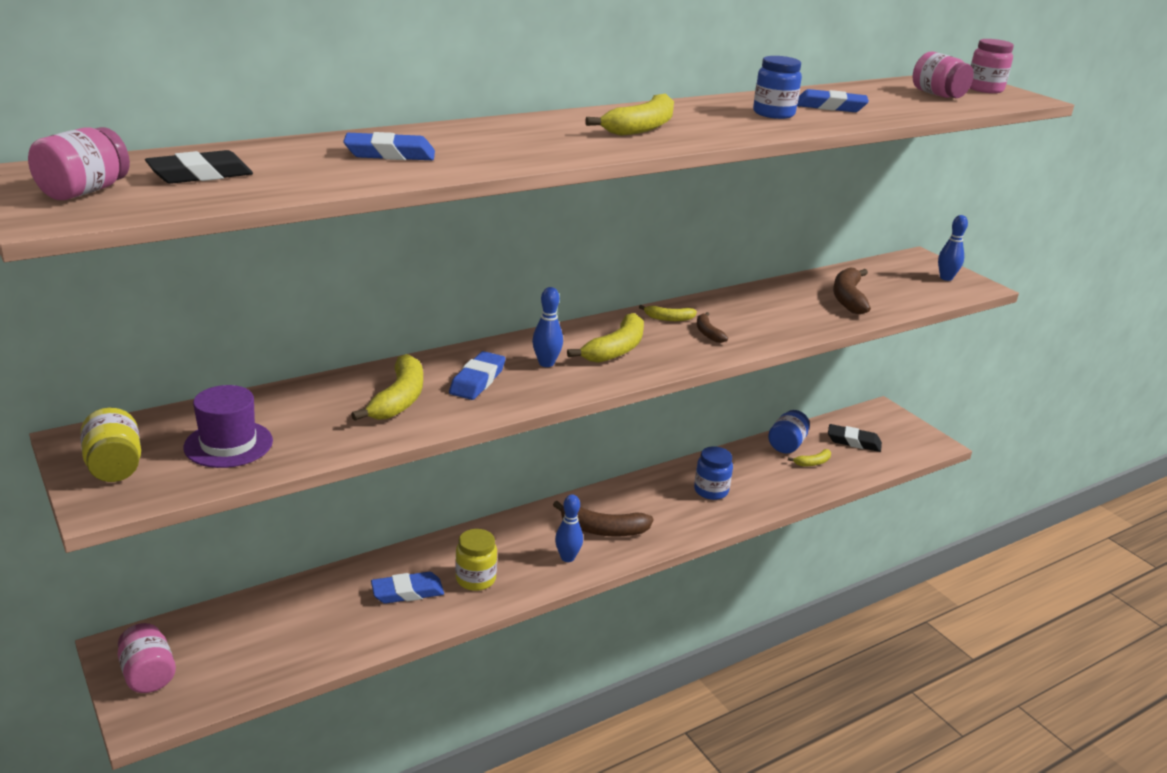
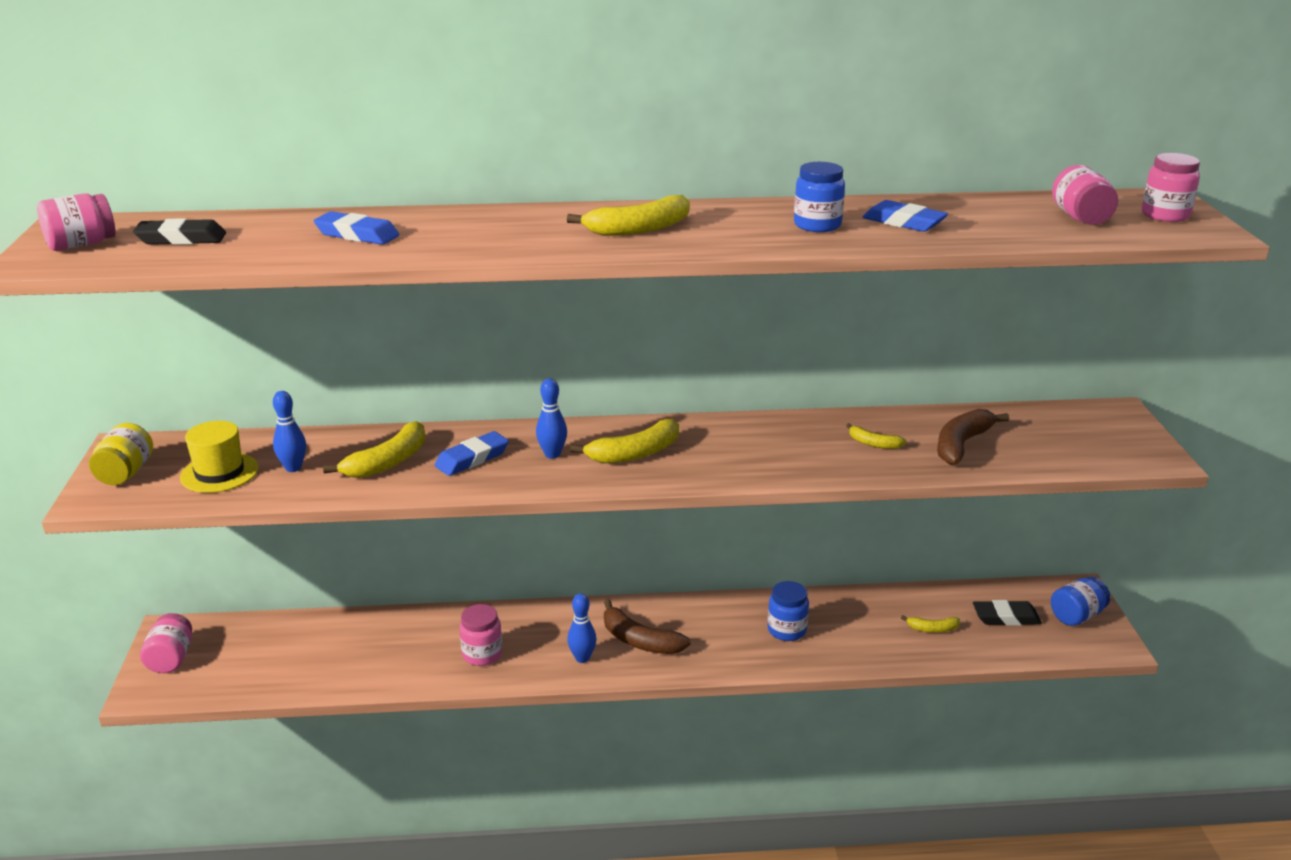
camera: 30 degrees right, 0 degrees up
purple hat [184,385,273,468] -> yellow hat [180,421,259,493]
blue eraser [371,572,444,604] -> none
yellow jar [455,529,497,591] -> pink jar [459,604,503,666]
yellow banana [639,305,697,321] -> yellow banana moved to [846,423,907,449]
brown banana [697,312,728,343] -> none
blue jar [768,410,810,454] -> blue jar moved to [1051,577,1110,626]
black eraser [828,424,882,452] -> black eraser turned 45 degrees counterclockwise [973,600,1042,626]
blue bowling pin [938,215,968,281] -> blue bowling pin moved to [273,391,306,472]

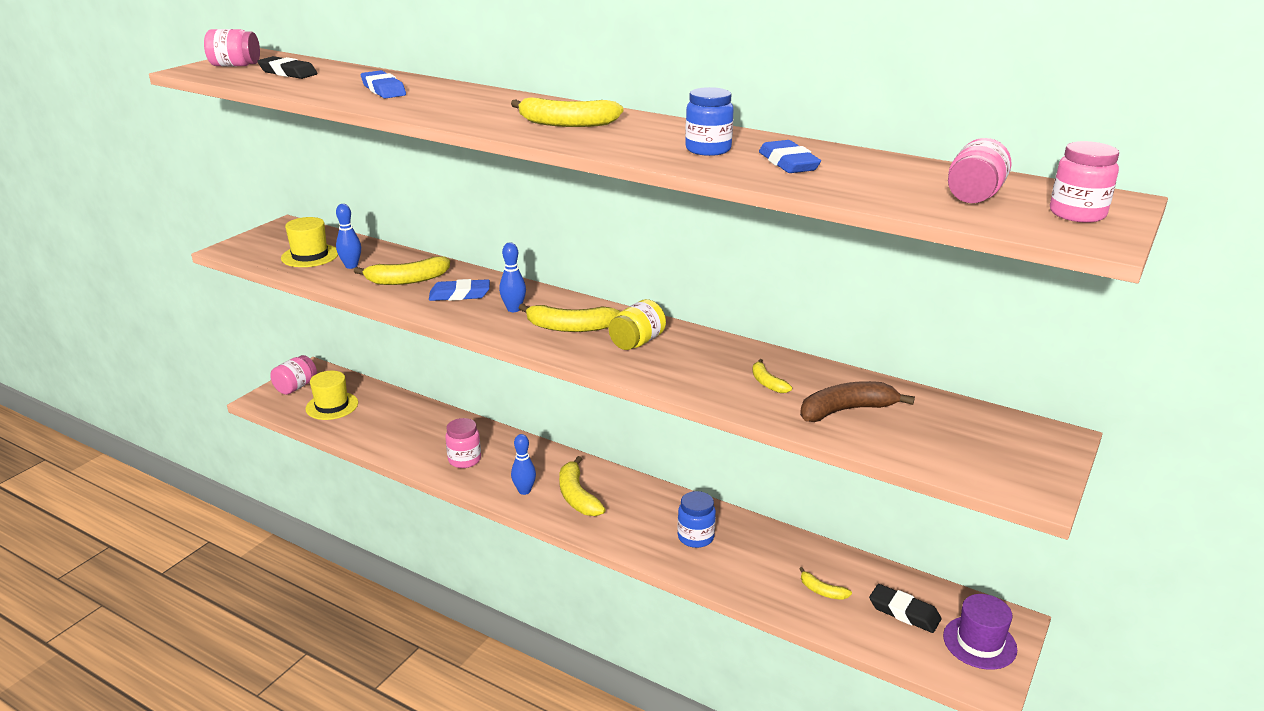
camera: 35 degrees right, 0 degrees up
yellow jar [89,423,153,485] -> yellow jar moved to [609,299,666,350]
brown banana [604,599,691,654] -> yellow banana [559,456,606,516]
blue jar [1051,577,1110,626] -> purple hat [943,594,1017,670]
none -> yellow hat [305,371,358,420]

